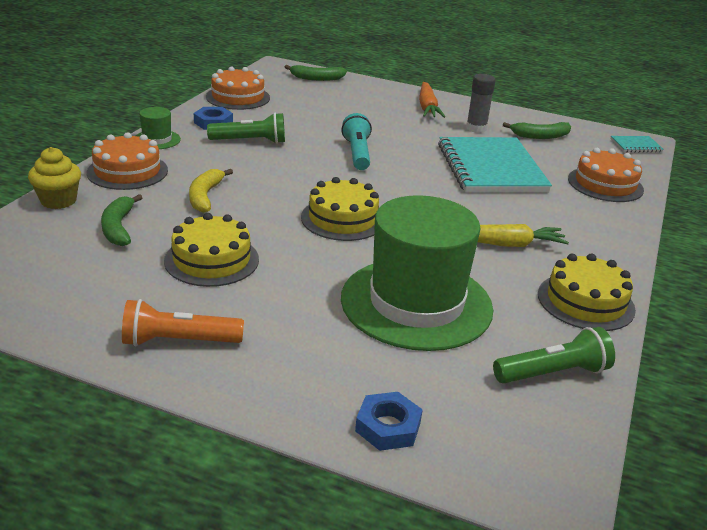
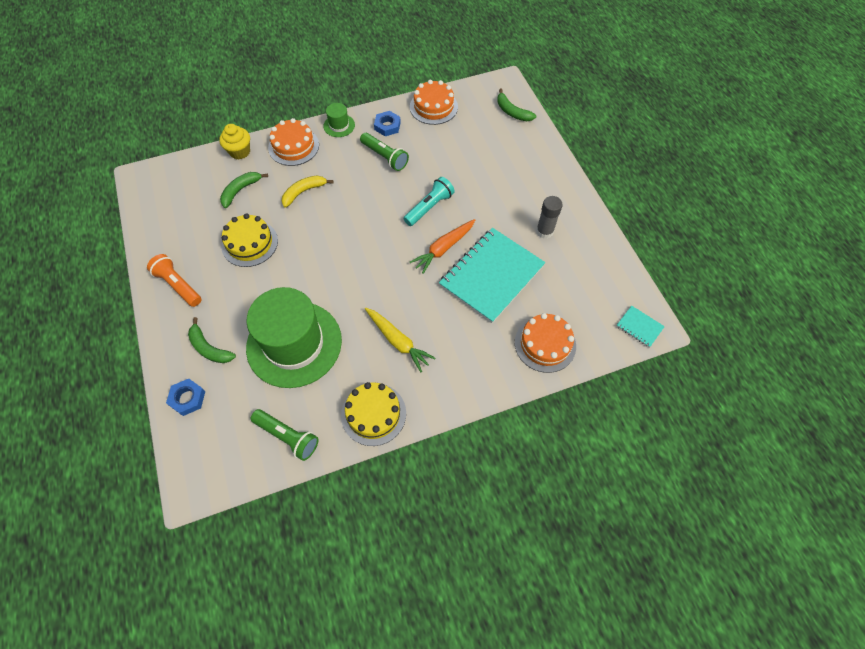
camera: 50 degrees right, 30 degrees up
yellow cake [301,177,379,241] -> none
orange carrot [419,82,445,118] -> orange carrot moved to [410,219,475,274]
green banana [503,122,571,139] -> green banana moved to [188,317,236,363]

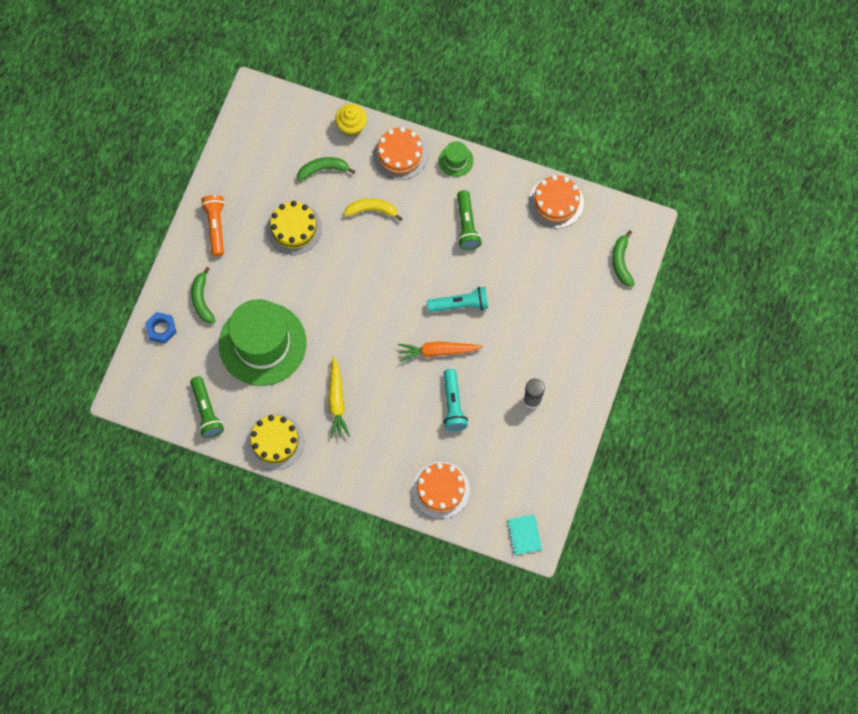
camera: 40 degrees right, 10 degrees up
blue nut [374,111,401,136] -> none
turquoise notebook [439,228,545,323] -> turquoise flashlight [443,369,468,431]

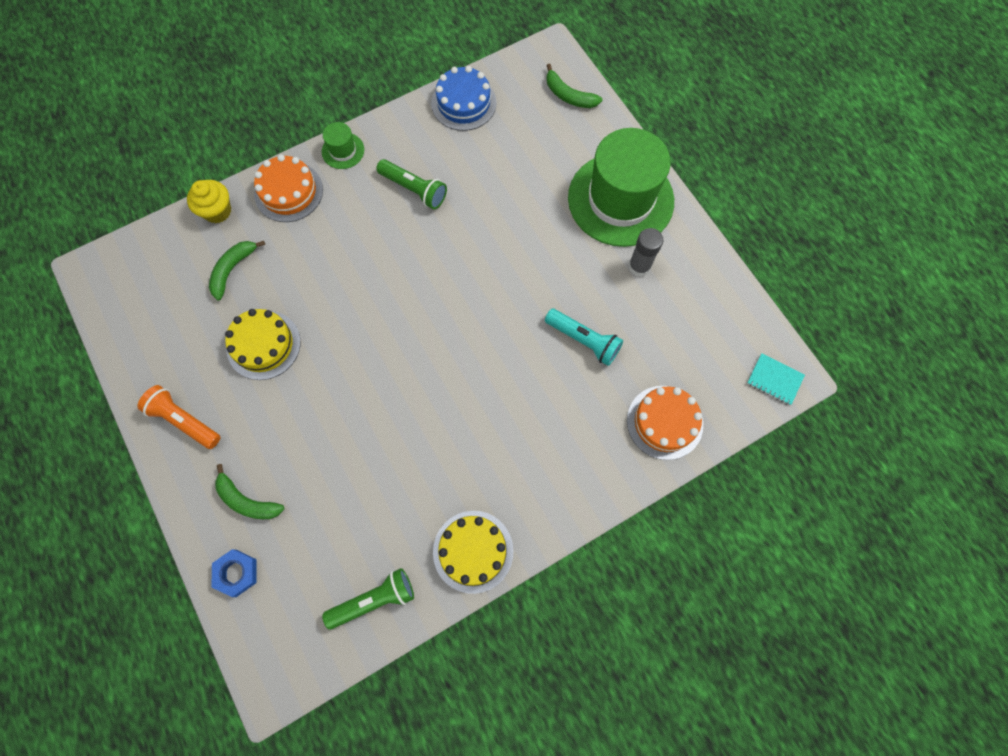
camera: 50 degrees left, 0 degrees up
green flashlight [190,376,224,438] -> green flashlight turned 45 degrees counterclockwise [322,568,414,630]
green hat [219,299,306,386] -> green hat moved to [568,128,674,247]
yellow carrot [328,356,350,439] -> none
yellow banana [344,198,402,221] -> none
orange carrot [398,341,483,362] -> none
turquoise flashlight [427,287,488,312] -> none
orange cake [529,175,584,228] -> blue cake [431,66,497,131]

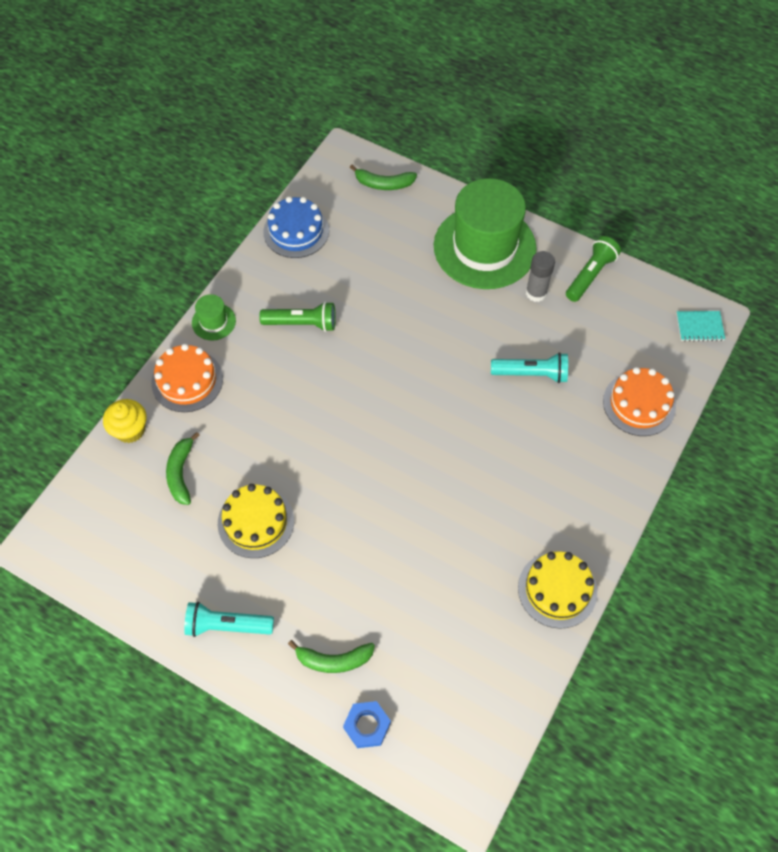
camera: 30 degrees left, 10 degrees down
orange flashlight [137,385,220,449] -> turquoise flashlight [184,602,274,637]
green flashlight [322,568,414,630] -> green flashlight moved to [566,236,621,302]

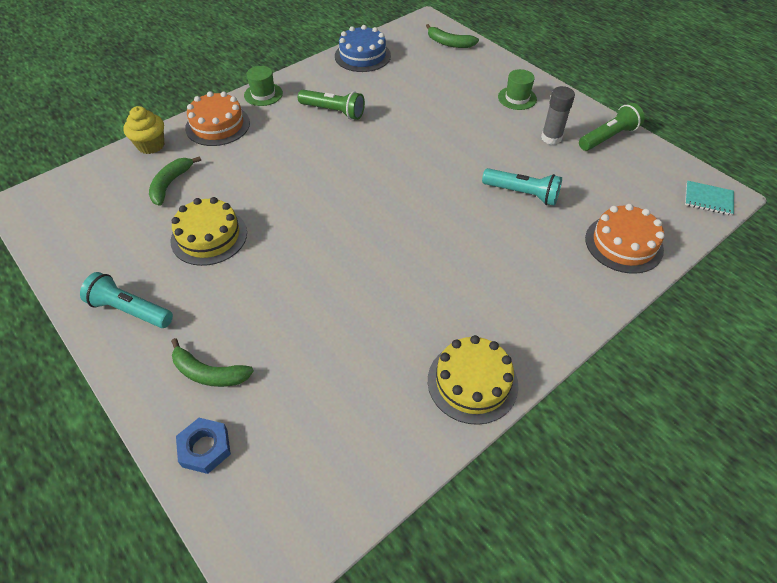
camera: 20 degrees right, 10 degrees down
green hat [434,178,537,289] -> green hat [498,69,537,110], size x0.41

